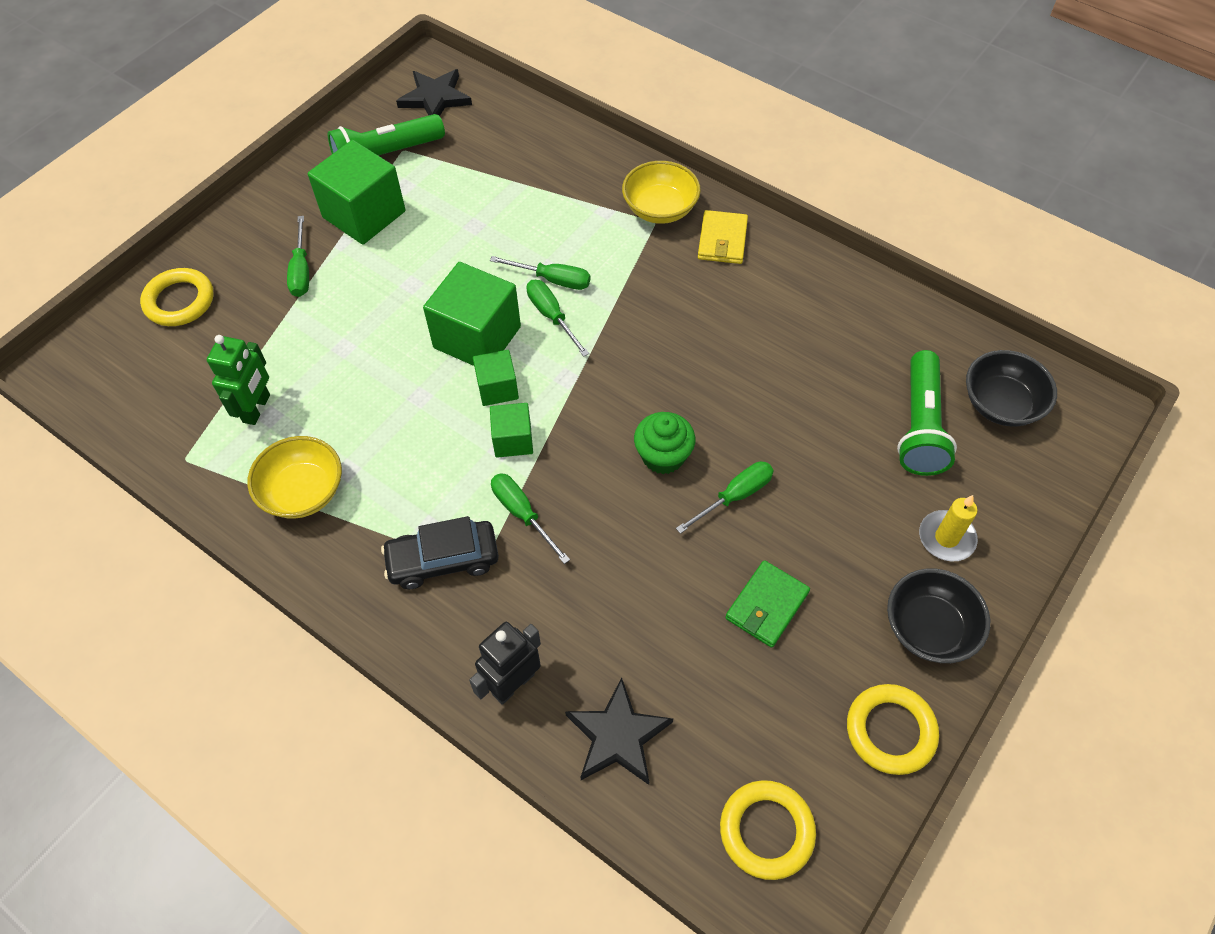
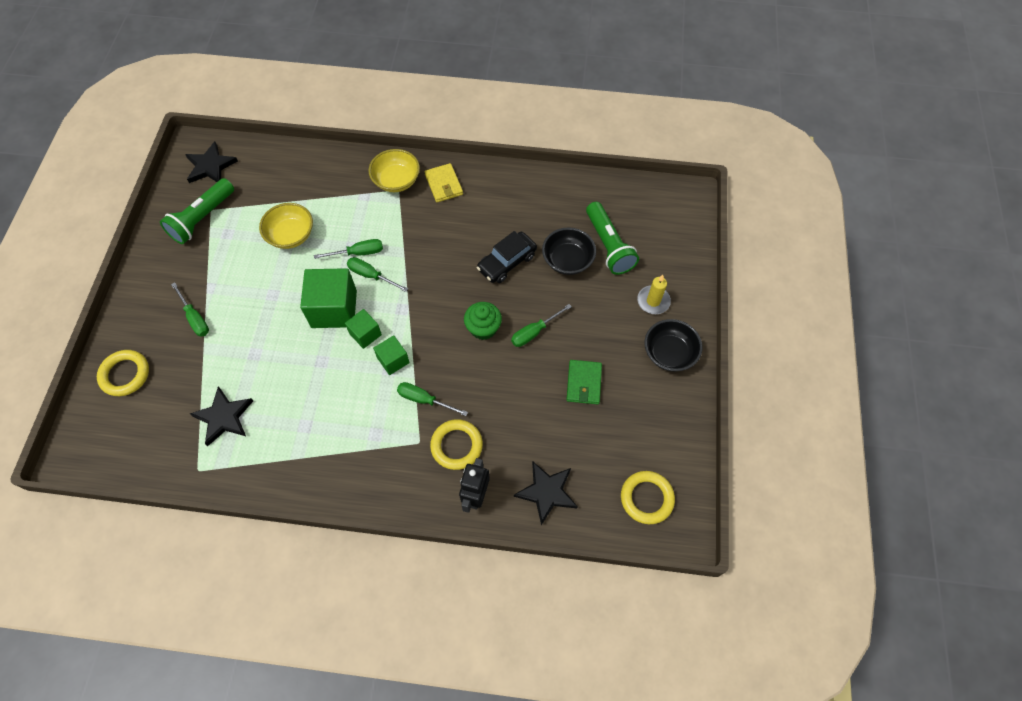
camera: 30 degrees left, 5 degrees up
green robot [207,335,270,425] -> black star [190,387,253,446]
yellow bowl [247,436,342,519] -> yellow bowl moved to [259,203,313,249]
green cube [308,140,406,245] -> none
black car [381,516,499,589] -> black car moved to [477,231,537,283]
green screwdriver [676,461,774,534] -> green screwdriver turned 150 degrees counterclockwise [511,304,572,347]
yellow ring [847,684,939,775] -> yellow ring moved to [430,419,483,470]
black bowl [966,350,1057,426] -> black bowl moved to [542,227,596,275]

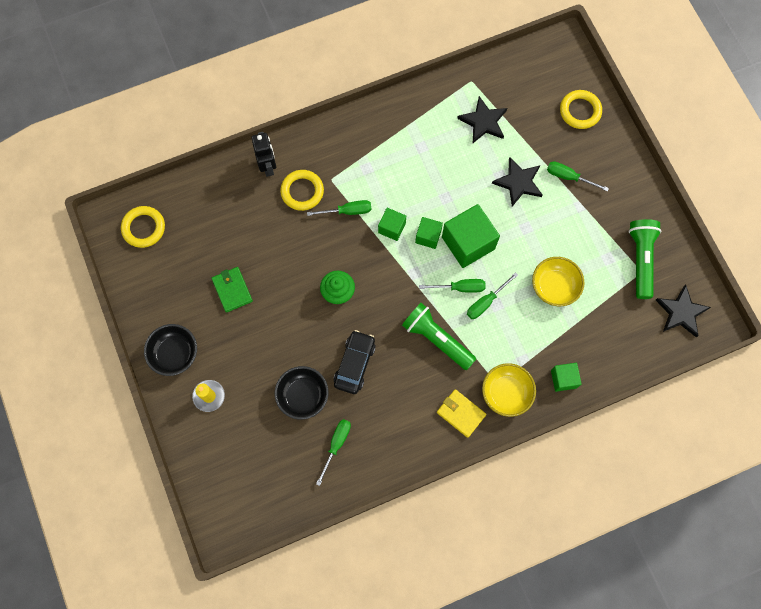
camera: 150 degrees right, 10 degrees up
green screwdriver [511,304,572,347] -> green screwdriver moved to [316,419,351,486]
black star [514,461,578,525] -> black star moved to [492,157,543,207]
green flashlight [586,202,639,275] -> green flashlight moved to [402,303,476,370]
none -> green cube [551,363,582,392]

